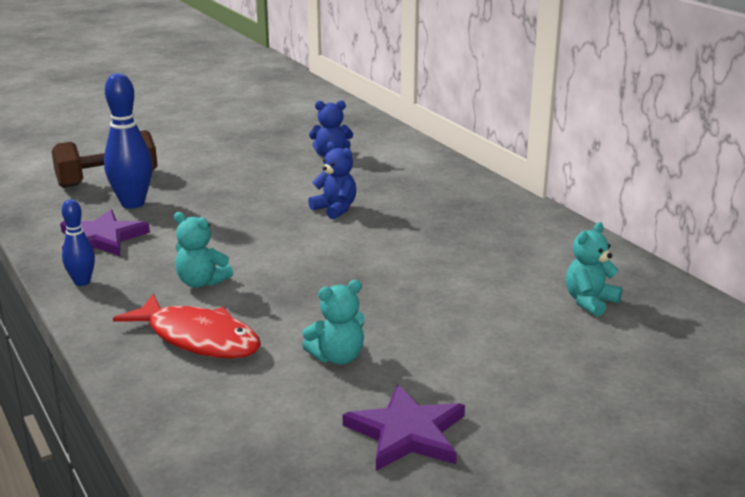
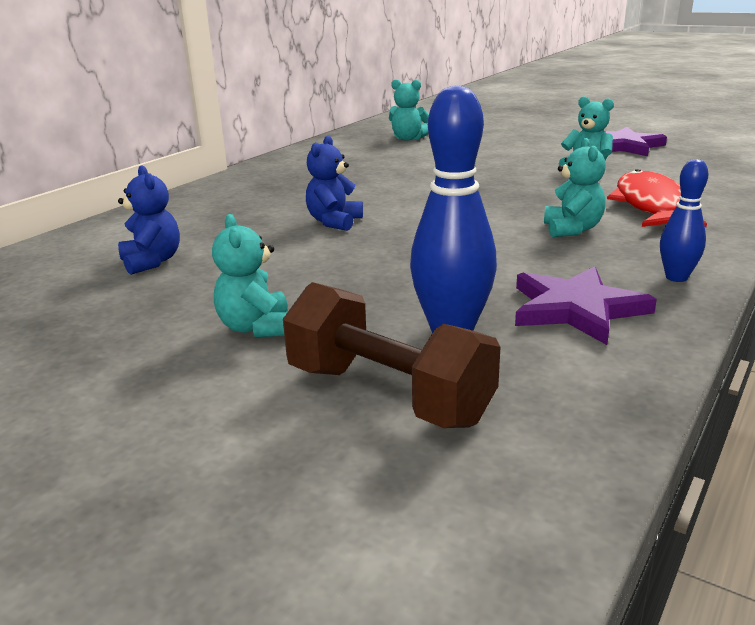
camera: 115 degrees left, 0 degrees up
none -> turquoise teddy bear [212,214,288,337]

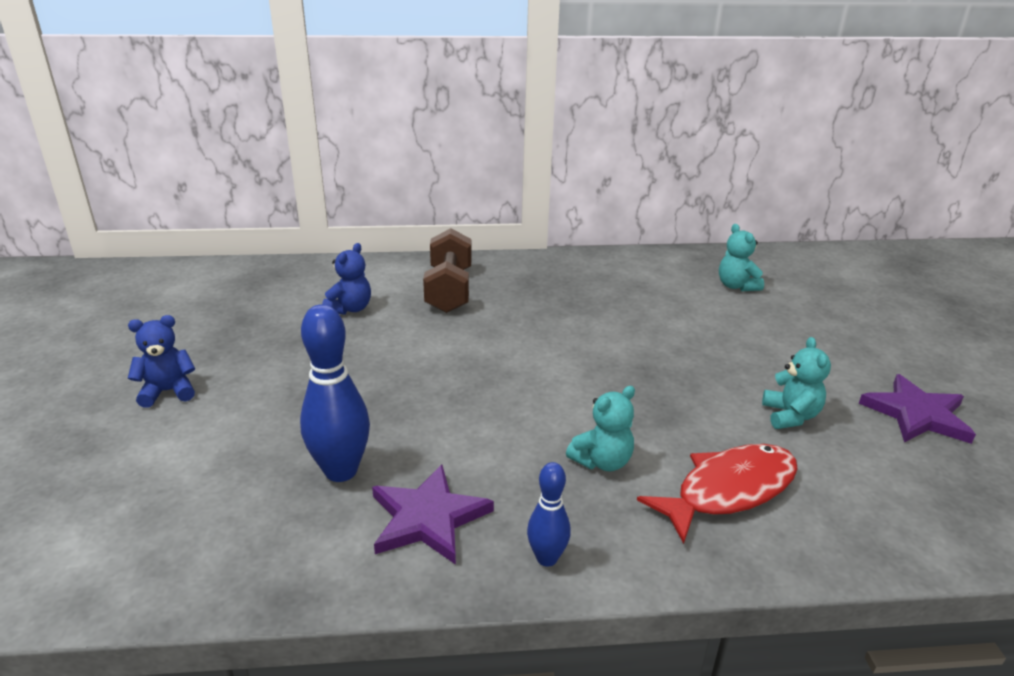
camera: 50 degrees right, 5 degrees up
turquoise teddy bear [212,214,288,337] -> none
brown dumbbell [283,282,500,428] -> brown dumbbell moved to [423,228,472,313]
blue teddy bear [306,136,363,231] -> blue teddy bear moved to [128,315,195,408]

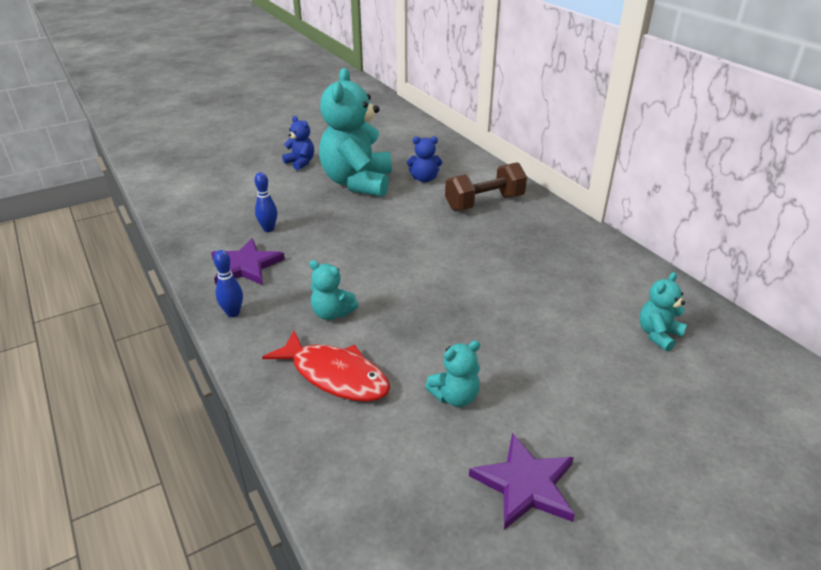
camera: 65 degrees right, 5 degrees up
blue bowling pin [300,304,370,482] -> blue bowling pin [254,172,277,232], size x0.57
none -> turquoise teddy bear [319,68,392,197]

